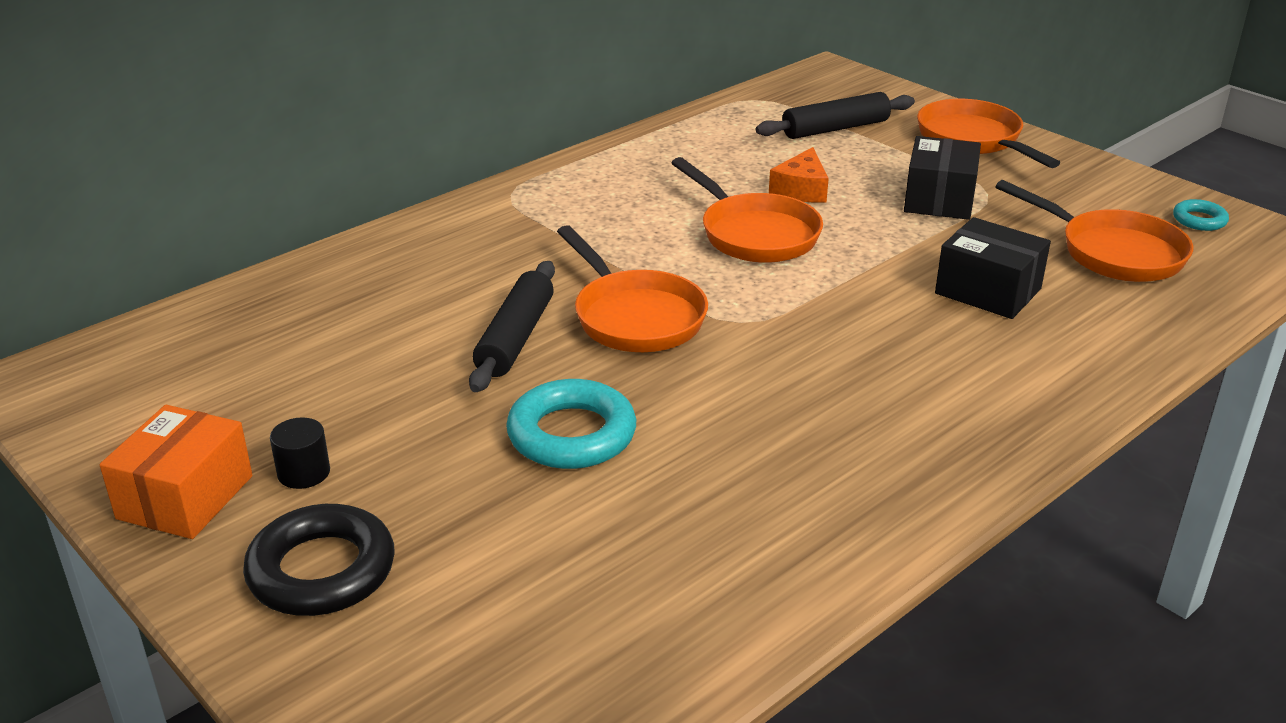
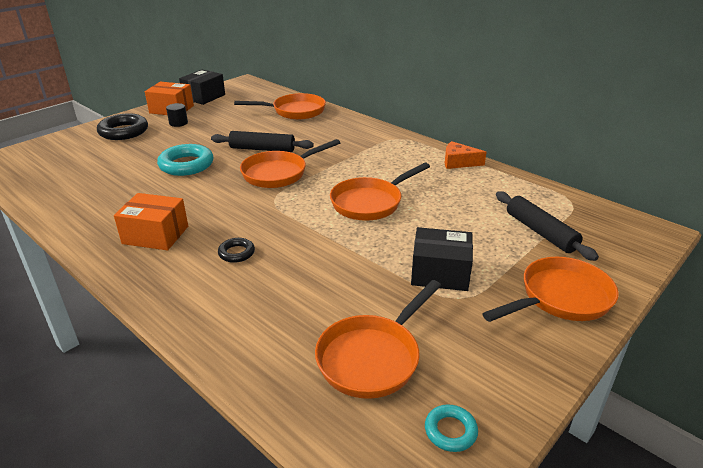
camera: 85 degrees right, 0 degrees up
orange cheese [769,147,829,203] -> orange cheese moved to [445,141,487,169]
black box [935,217,1051,319] -> black box moved to [179,69,225,105]
none -> orange box [114,193,188,250]
none -> black ring [218,238,255,263]
none -> orange pan [234,93,326,120]

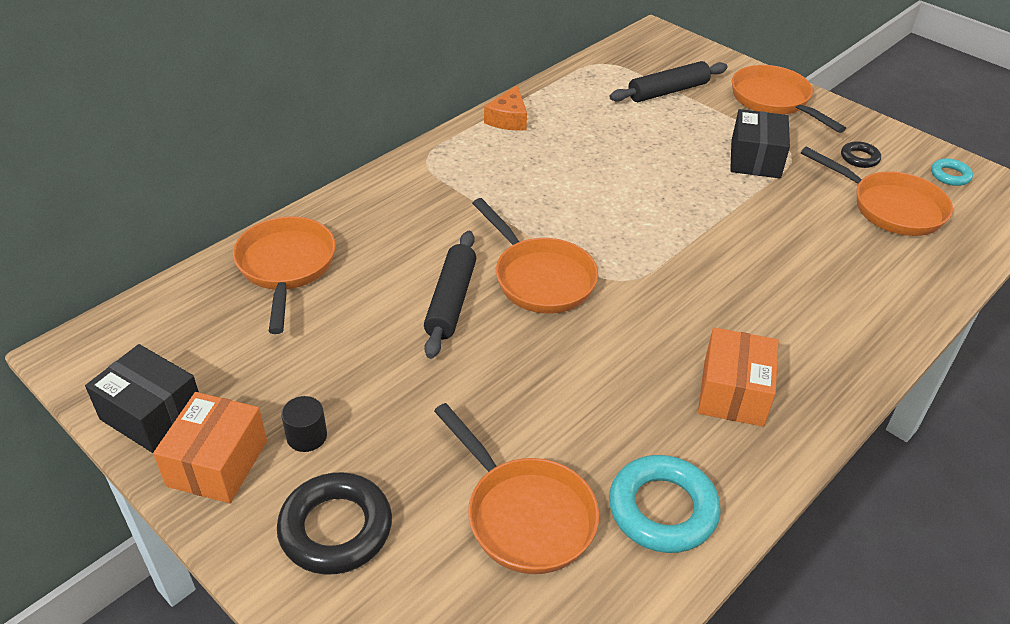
camera: 90 degrees left, 10 degrees up
turquoise ring [157,144,213,176] -> turquoise ring moved to [609,455,721,553]
black ring [218,238,255,263] -> black ring moved to [841,141,881,168]
orange pan [330,163,430,221] -> orange pan moved to [434,403,599,574]

